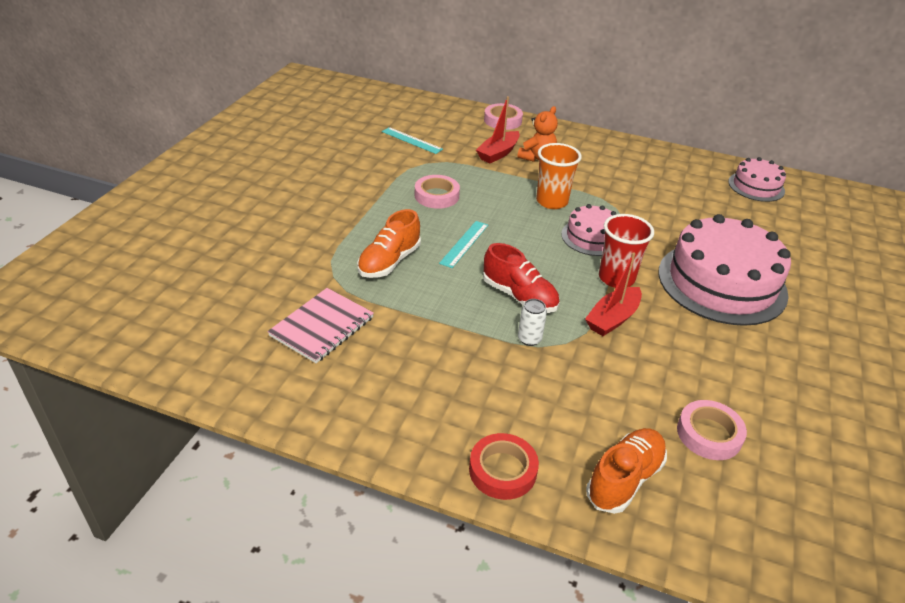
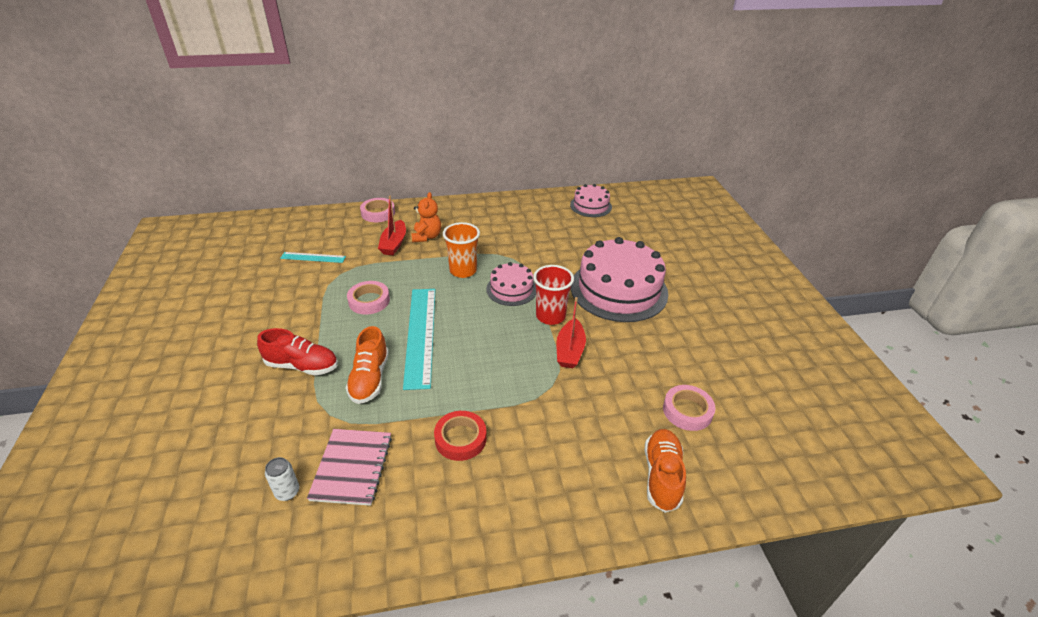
camera: 30 degrees left, 0 degrees up
turquoise ruler [439,221,488,268] -> turquoise ruler [403,289,435,390], size x1.95
red tape [469,433,539,500] -> red tape moved to [434,411,487,461]
red shoe [483,243,560,313] -> red shoe moved to [257,328,338,375]
white can [518,299,547,346] -> white can moved to [265,457,299,501]

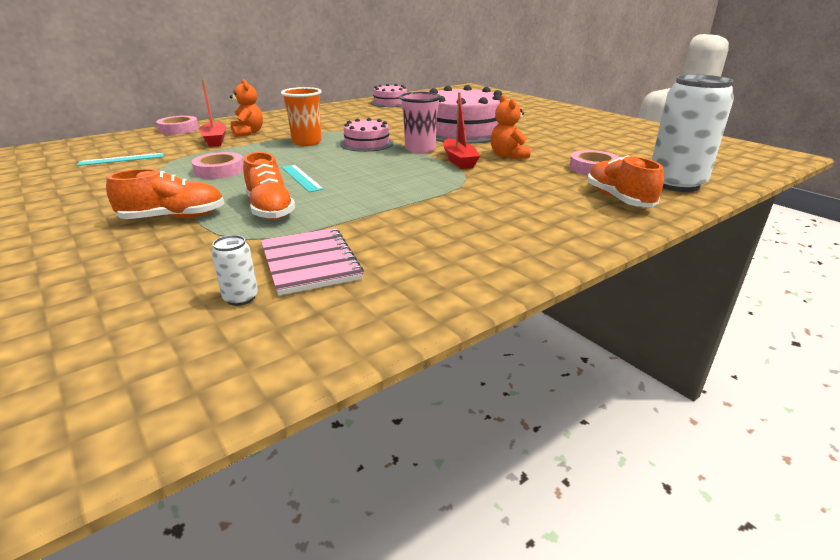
camera: 25 degrees left, 10 degrees down
red shoe [257,328,338,375] -> orange shoe [106,169,224,219]
turquoise ruler [403,289,435,390] -> turquoise ruler [281,165,324,192], size x0.51
red tape [434,411,487,461] -> none
red cup [533,265,574,325] -> pink cup [400,92,441,154]
none -> orange teddy bear [491,95,531,159]
none -> white can [652,74,734,192]

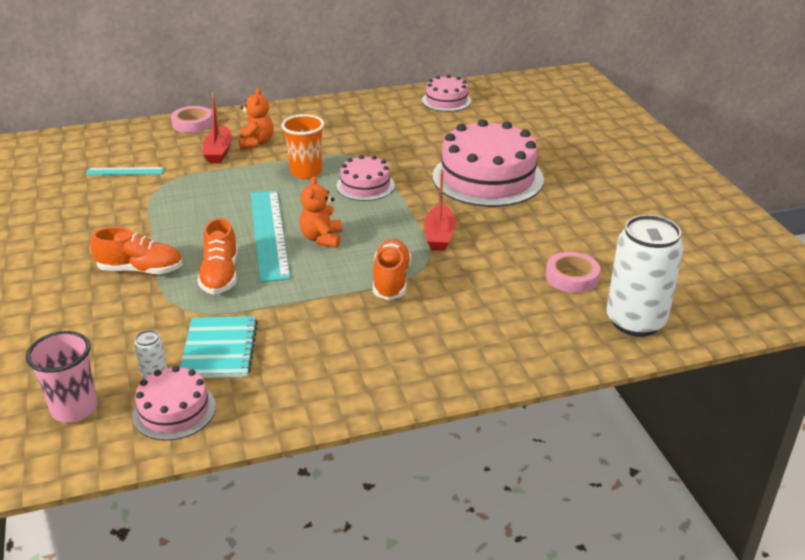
camera: 20 degrees right, 5 degrees up
pink tape [192,152,243,179] -> none
pink notebook [261,228,364,296] -> turquoise notebook [180,316,258,378]
turquoise ruler [281,165,324,192] -> turquoise ruler [251,191,291,282], size x1.95
pink cup [400,92,441,154] -> pink cup moved to [26,331,98,422]
orange teddy bear [491,95,531,159] -> orange teddy bear moved to [300,176,342,248]
orange shoe [587,155,664,207] -> orange shoe moved to [373,239,411,300]
none -> pink cake [132,366,216,441]

